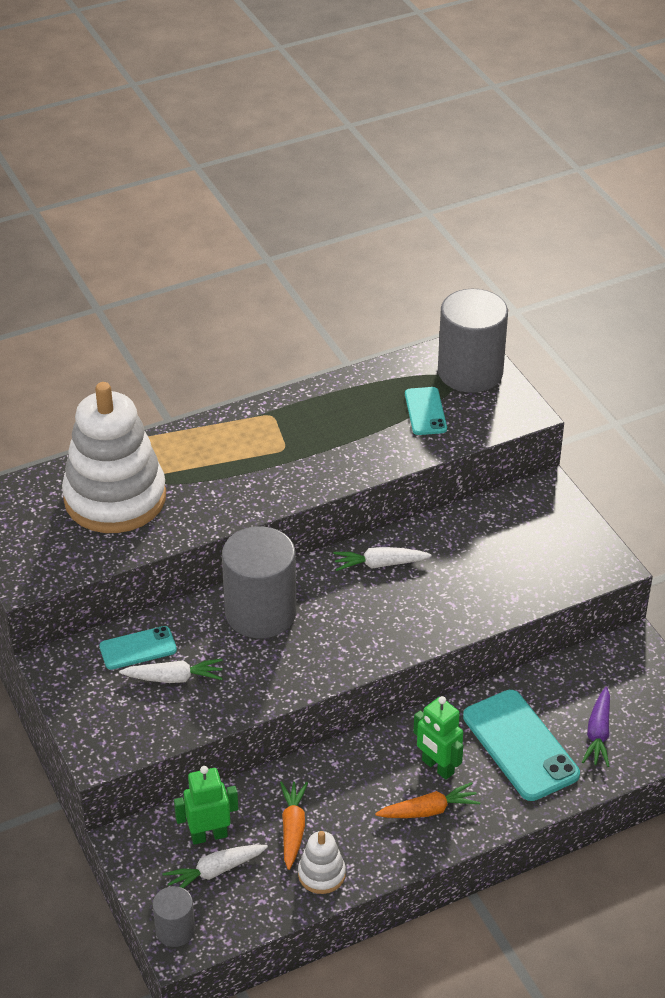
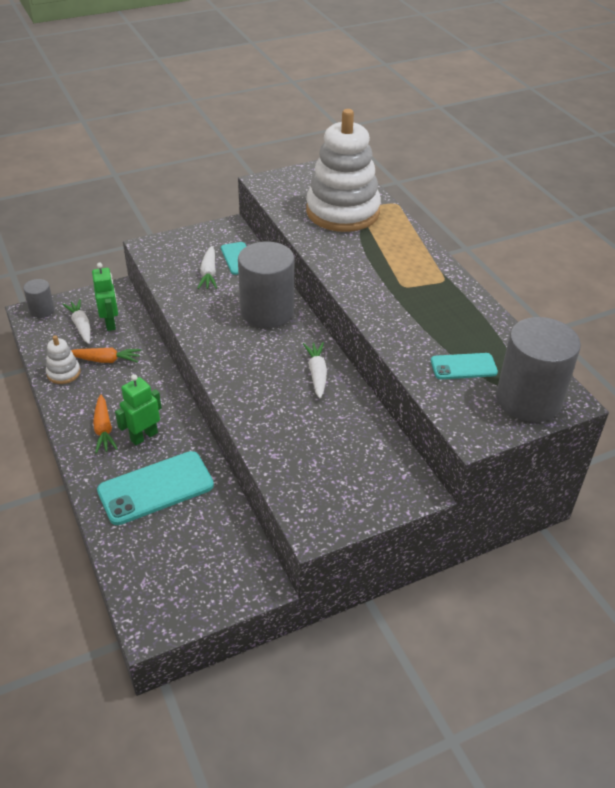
camera: 90 degrees right, 0 degrees up
purple carrot [582,687,610,767] -> none

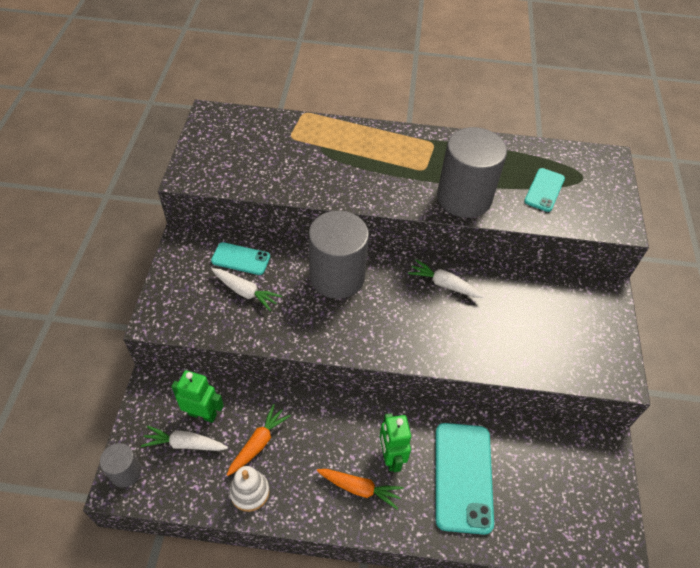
camera: 60 degrees left, 10 degrees up
white stacking toy [306,109,381,232] -> none
grey cylinder [496,317,581,422] -> grey cylinder moved to [437,127,507,218]

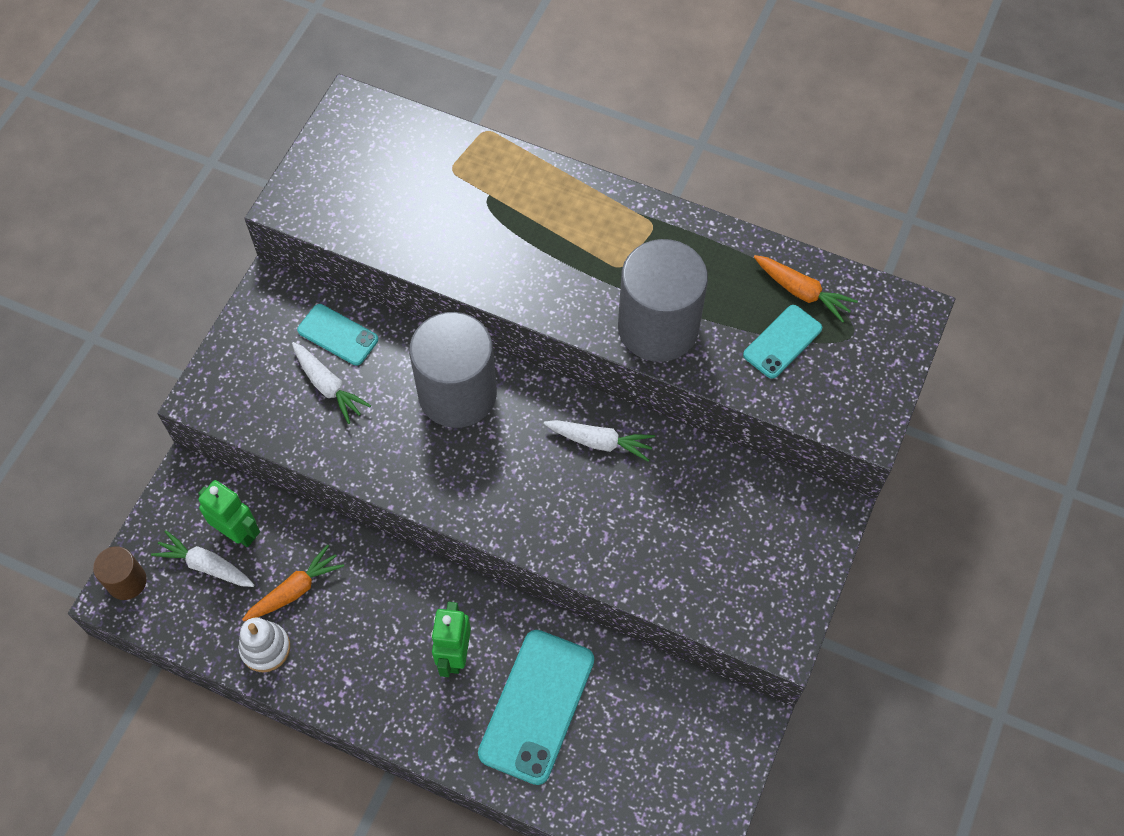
camera: 20 degrees right, 10 degrees up
grey cylinder [100,443,142,488] -> brown cylinder [93,546,147,600]
orange carrot [317,469,403,509] -> orange carrot moved to [754,255,858,323]
white carrot [408,259,484,298] -> white carrot turned 150 degrees clockwise [544,420,655,462]

